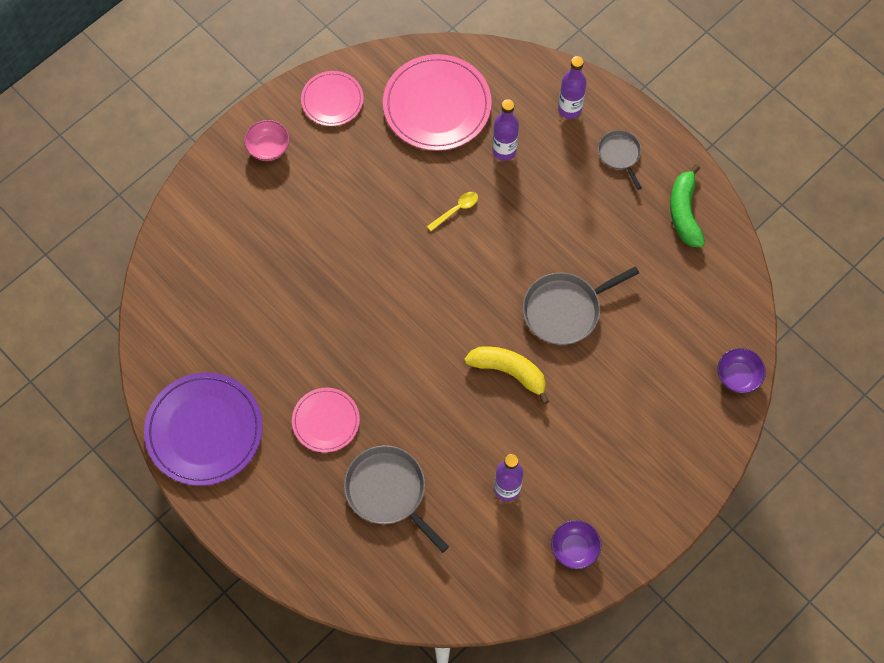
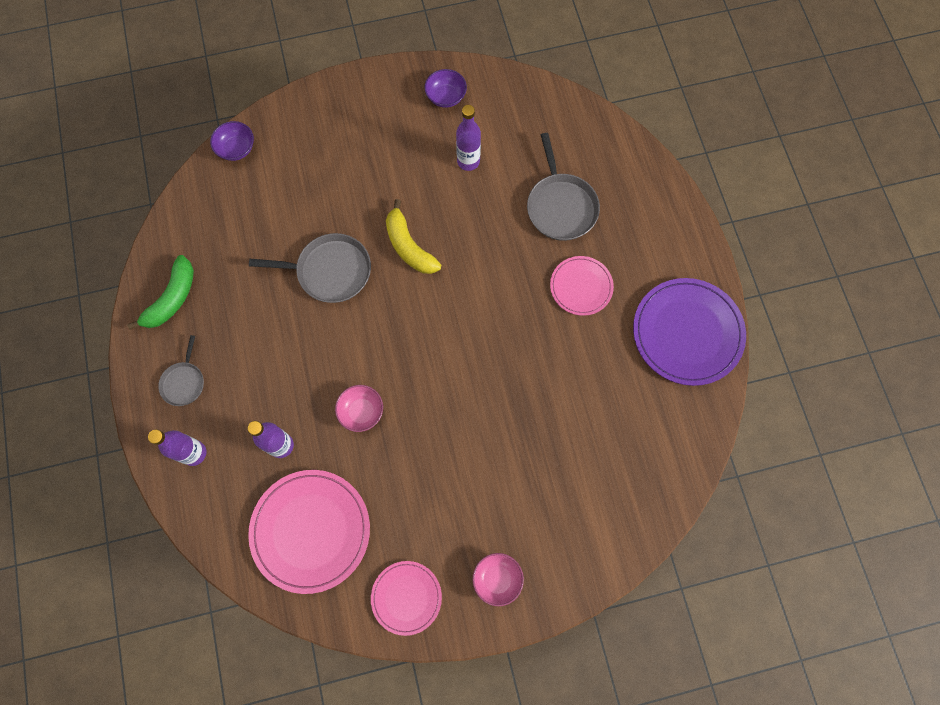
camera: 150 degrees left, 5 degrees up
yellow spoon [427,192,478,231] -> pink bowl [335,385,383,432]

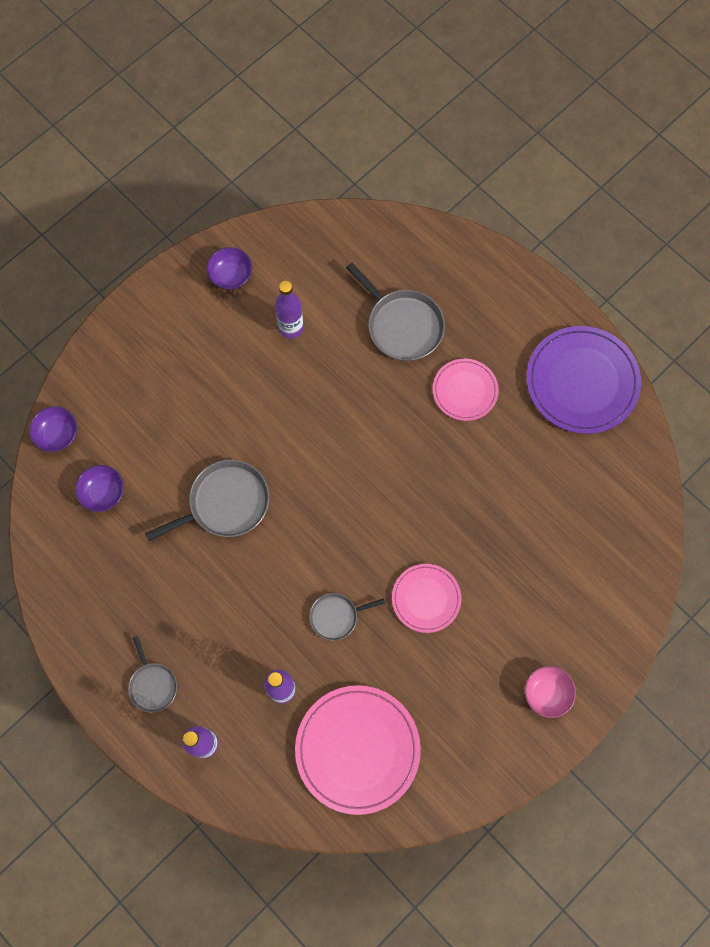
camera: 30 degrees left, 0 degrees up
green banana [127,255,194,330] -> none
pink bowl [335,385,383,432] -> grey pan [309,593,385,641]
pink plate [371,561,442,636] -> pink plate moved to [392,564,461,633]
yellow banana [386,199,441,274] -> none
none -> purple bowl [75,465,124,512]

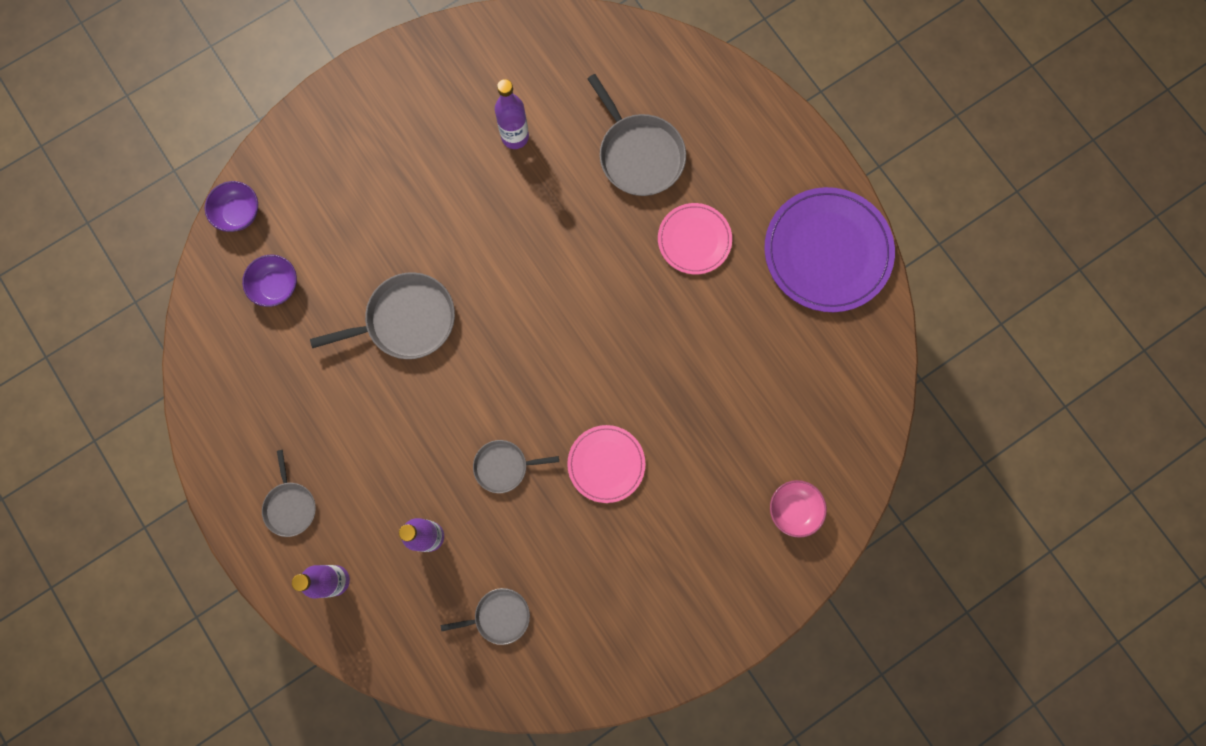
camera: 10 degrees right, 5 degrees up
purple bowl [206,247,252,290] -> none
pink plate [295,685,421,815] -> grey pan [441,588,530,645]
pink bowl [525,666,576,718] -> pink bowl moved to [770,480,827,538]

